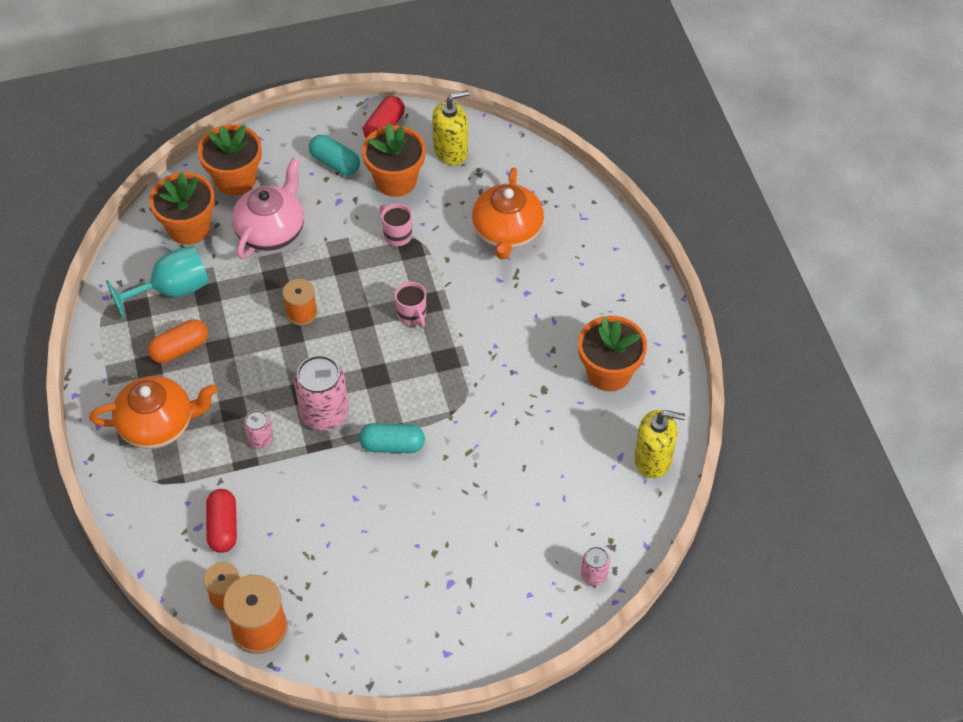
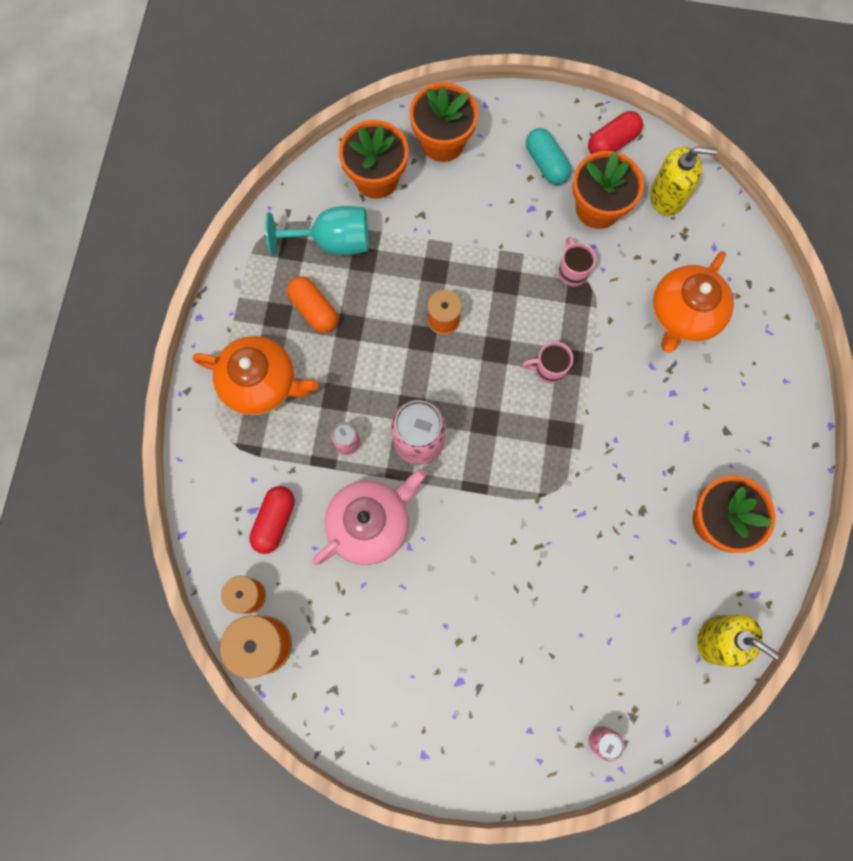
camera: 25 degrees right, 20 degrees up
orange capsule [148,319,208,363] -> orange capsule turned 60 degrees clockwise [287,276,338,333]
pink teapot [232,158,304,259] -> pink teapot moved to [313,469,426,565]
turquoise capsule [359,423,425,453] -> none
pink mug [394,281,426,328] -> pink mug turned 90 degrees clockwise [522,342,573,384]

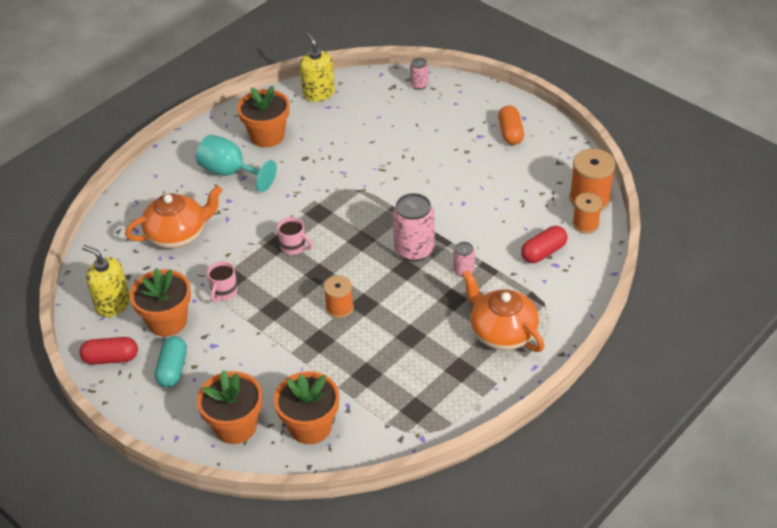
camera: 145 degrees left, 30 degrees down
turquoise goblet [265,206,369,256] -> turquoise goblet moved to [196,135,277,192]
orange capsule [287,276,338,333] -> orange capsule moved to [498,105,524,145]
pink teapot [313,469,426,565] -> none

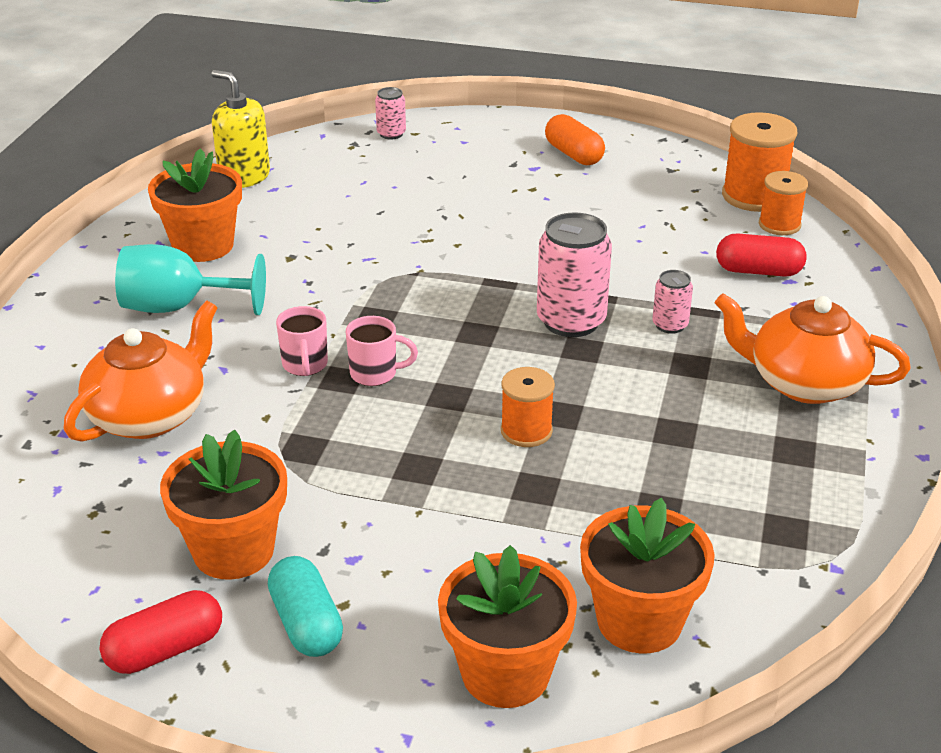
camera: 30 degrees left, 10 degrees down
yellow soap dispenser [82,245,130,317] -> none
pink mug [207,261,237,303] -> pink mug moved to [276,306,328,376]
red capsule [521,226,567,263] -> red capsule turned 75 degrees clockwise [716,233,807,277]

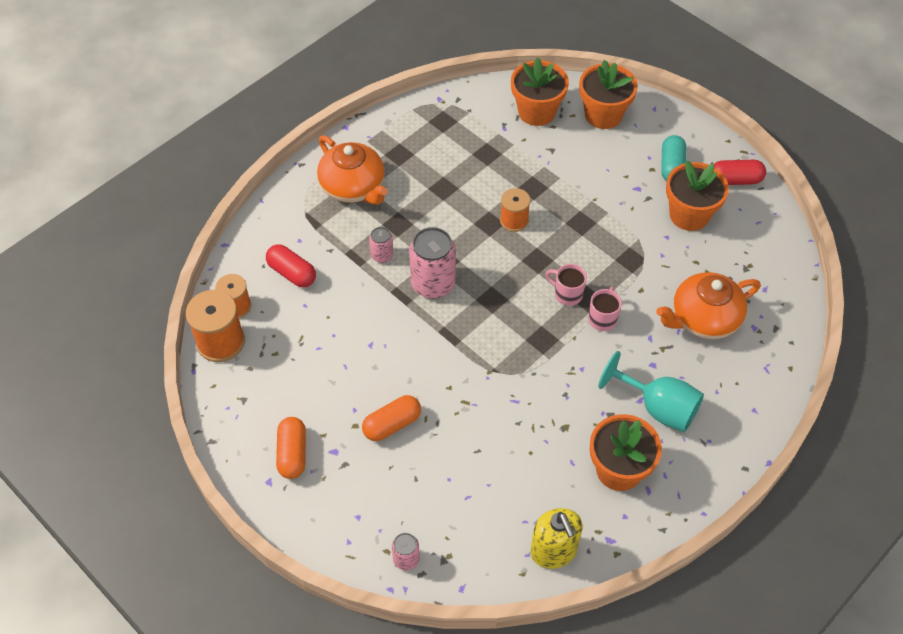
camera: 150 degrees left, 20 degrees up
none -> orange capsule [362,395,421,441]

